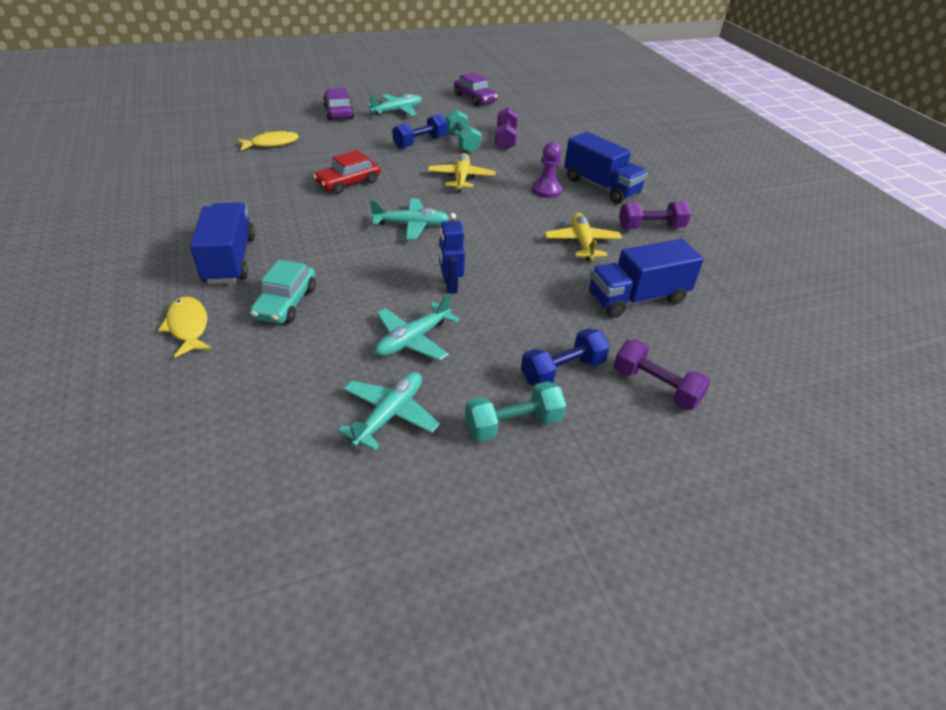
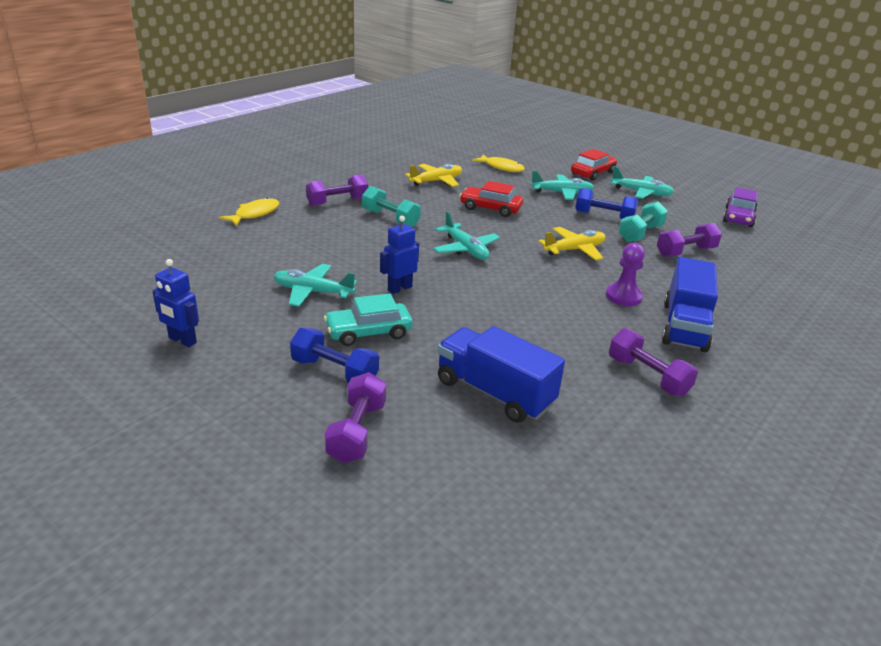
camera: 60 degrees right, 10 degrees down
blue truck [190,202,255,284] -> purple dumbbell [306,174,368,206]
turquoise car [250,259,316,324] -> turquoise car moved to [324,293,413,346]
purple car [323,88,354,120] -> red car [571,149,617,181]
turquoise plane [338,372,440,451] -> turquoise plane moved to [530,171,594,200]
turquoise dumbbell [465,381,566,442] -> turquoise dumbbell moved to [362,186,421,227]
yellow plane [545,213,622,261] -> yellow plane moved to [405,164,462,187]
none -> blue robot [152,259,199,347]

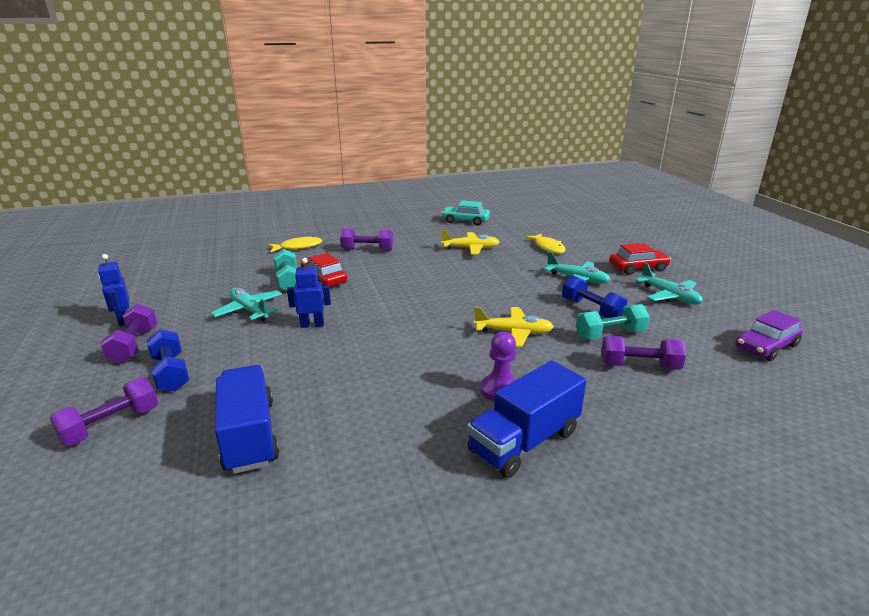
camera: 35 degrees right, 5 degrees down
turquoise car [324,293,413,346] -> turquoise car moved to [441,200,490,226]
turquoise dumbbell [362,186,421,227] -> turquoise dumbbell moved to [273,249,297,291]
turquoise plane [433,211,500,260] -> none
red car [460,181,523,217] -> red car moved to [300,253,347,289]
purple dumbbell [609,328,698,397] -> purple dumbbell moved to [100,304,157,363]

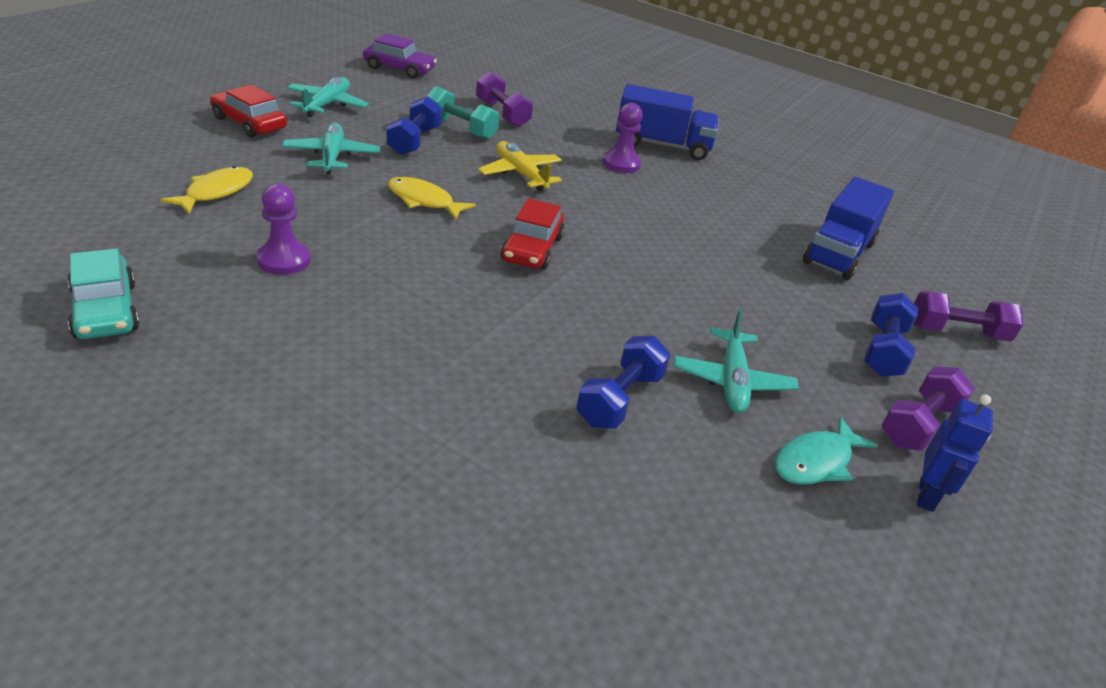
camera: 135 degrees left, 10 degrees up
yellow fish [268,236,322,252] -> yellow fish moved to [388,177,476,220]
turquoise dumbbell [273,249,297,291] -> blue dumbbell [576,336,671,429]
blue robot [287,258,331,328] -> none
red car [300,253,347,289] -> red car moved to [501,198,565,270]
purple dumbbell [340,228,393,251] -> none
yellow plane [441,230,499,254] -> purple pawn [256,183,311,275]
none -> turquoise fish [775,417,878,485]

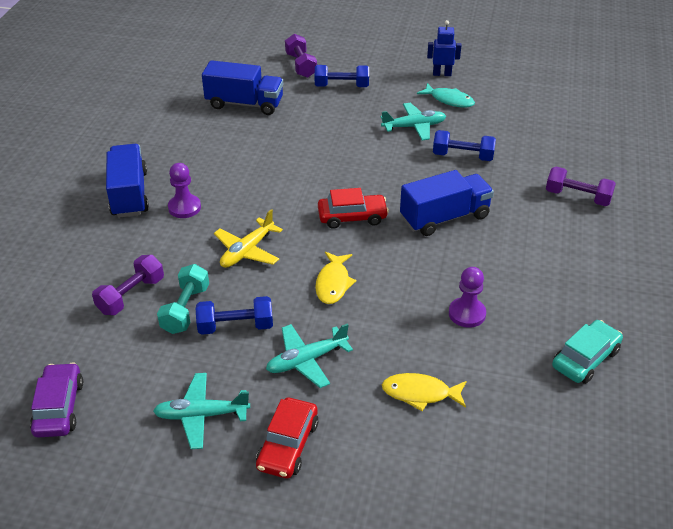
camera: 105 degrees left, 5 degrees up
purple dumbbell [881,366,975,451] -> purple dumbbell moved to [546,166,616,206]
none -> blue truck [400,170,494,236]

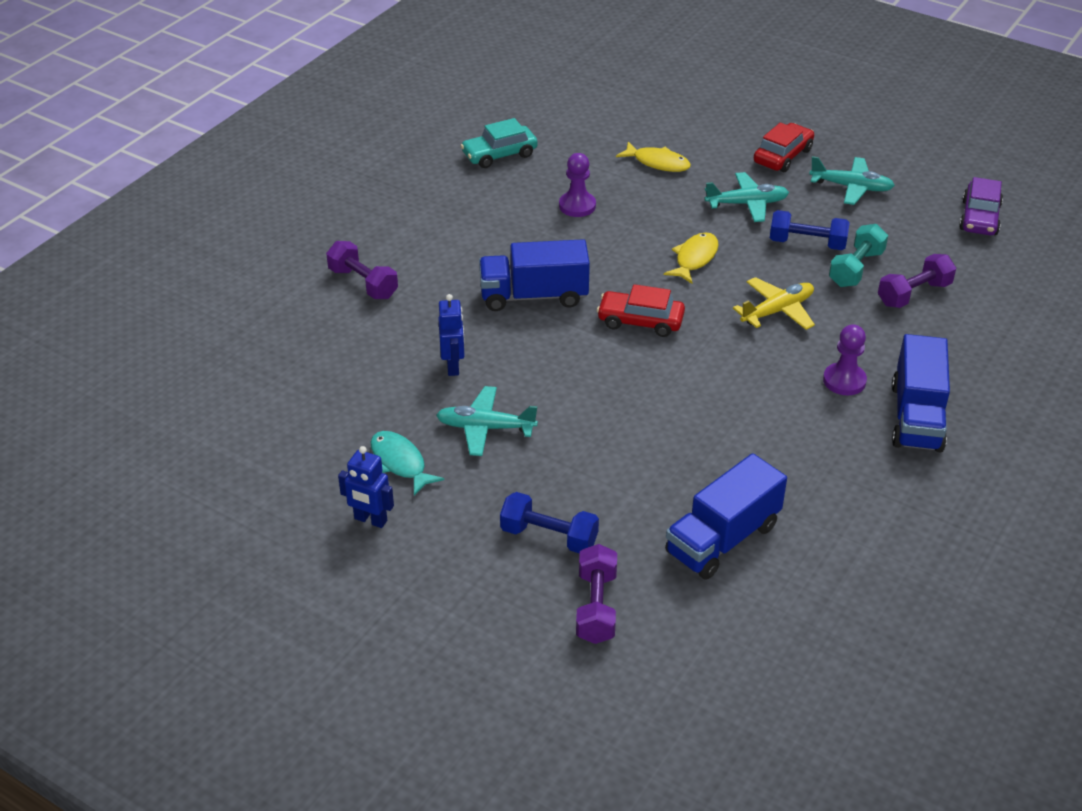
camera: 160 degrees left, 0 degrees up
blue truck [202,60,283,115] -> blue truck turned 75 degrees counterclockwise [665,453,787,580]
blue dumbbell [433,130,496,161] -> blue robot [438,294,465,376]

